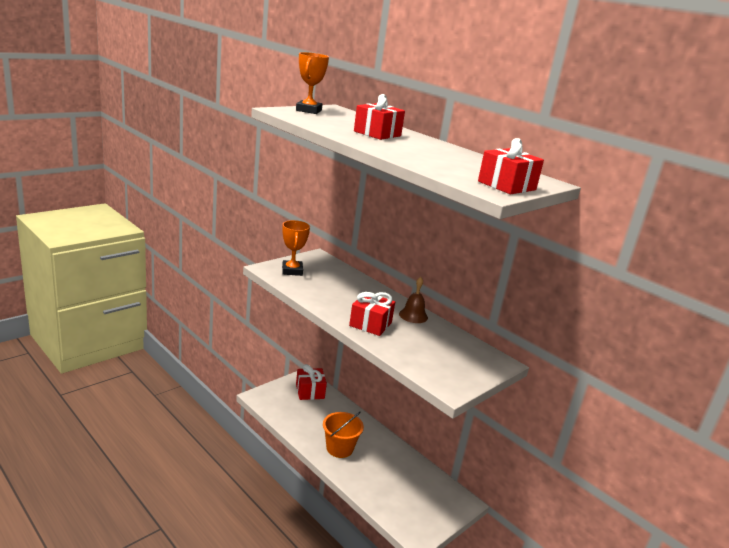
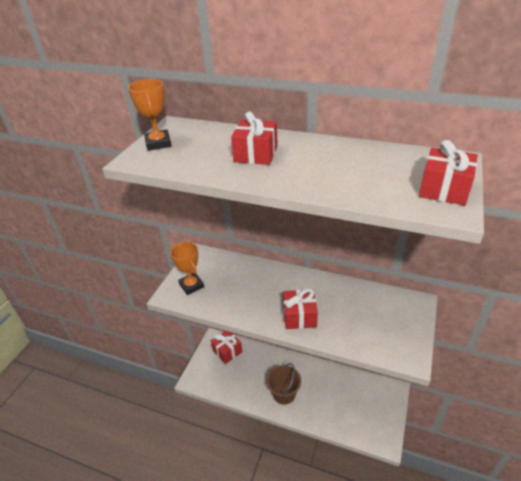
camera: 20 degrees left, 15 degrees up
orange bucket [323,412,364,458] -> brown bucket [266,363,301,405]
brown bell [399,277,428,323] -> none

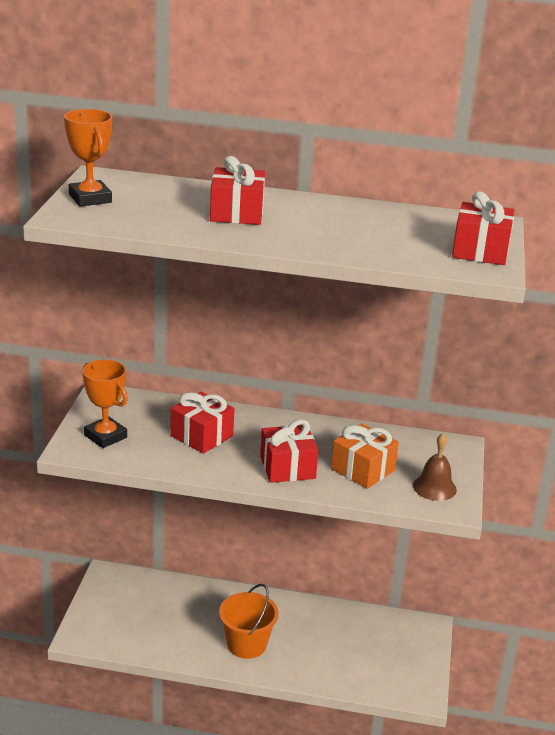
camera: 15 degrees left, 10 degrees down
red gift [211,331,242,364] -> red gift moved to [170,391,234,454]
brown bucket [266,363,301,405] -> orange bucket [219,584,279,659]
none -> orange gift [331,424,399,489]
none -> brown bell [413,433,457,501]

